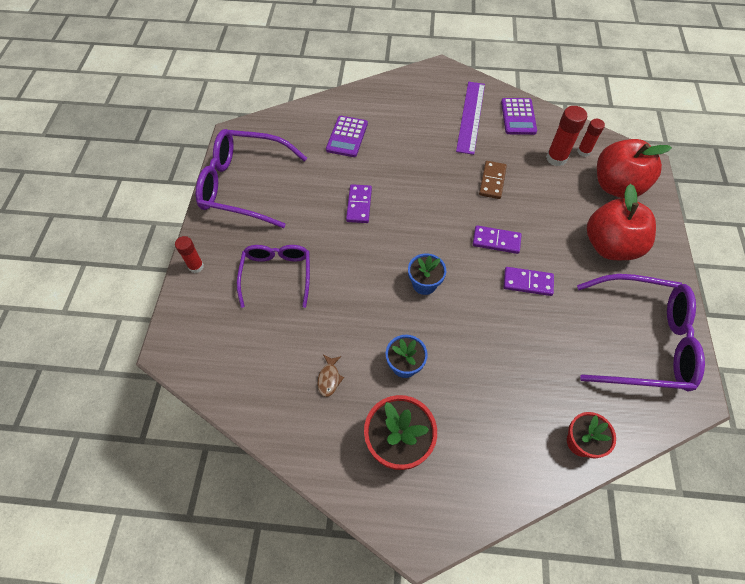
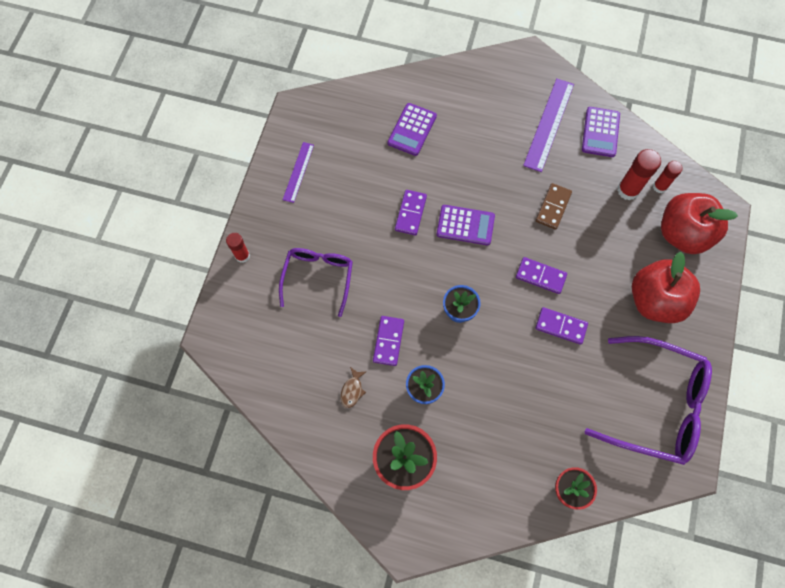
camera: 10 degrees right, 10 degrees up
purple glasses [195,129,307,228] -> purple ruler [283,142,314,203]
none -> purple domino [373,316,404,366]
none -> purple calculator [437,205,495,245]

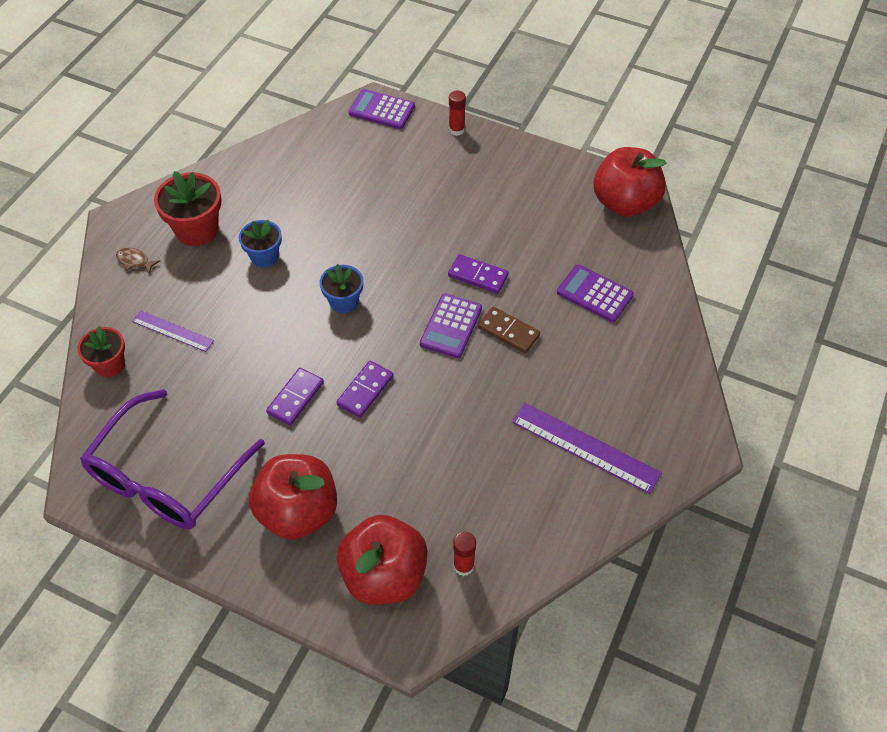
camera: 100 degrees right, 15 degrees down
purple glasses [279,248,353,317] -> none
purple ruler [283,142,314,203] -> purple ruler moved to [132,311,214,352]
brown fish [341,367,366,408] -> brown fish moved to [116,248,160,274]
purple domino [373,316,404,366] -> none
brown domino [536,183,572,230] -> brown domino moved to [478,307,540,353]
purple calculator [582,107,620,157] -> purple calculator moved to [349,89,415,129]
red glue stick [617,149,661,200] -> none
none -> red apple [594,147,667,217]

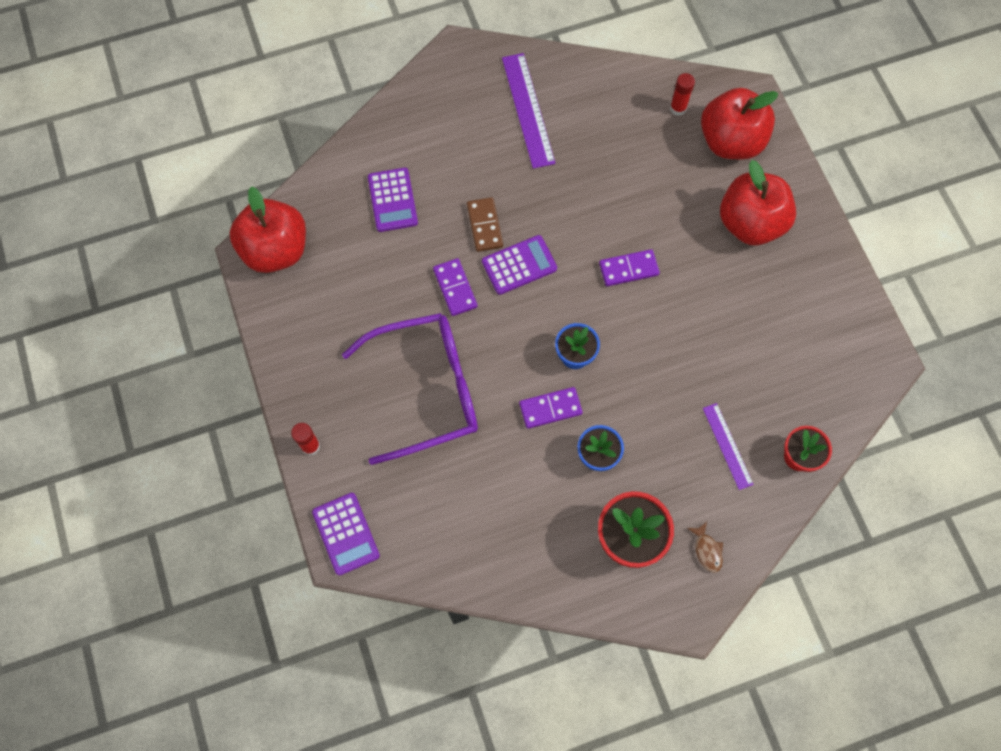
camera: 135 degrees left, 15 degrees up
purple glasses [80,389,265,529] -> purple glasses moved to [342,313,478,465]
purple domino [266,368,324,425] -> purple domino moved to [519,387,583,429]

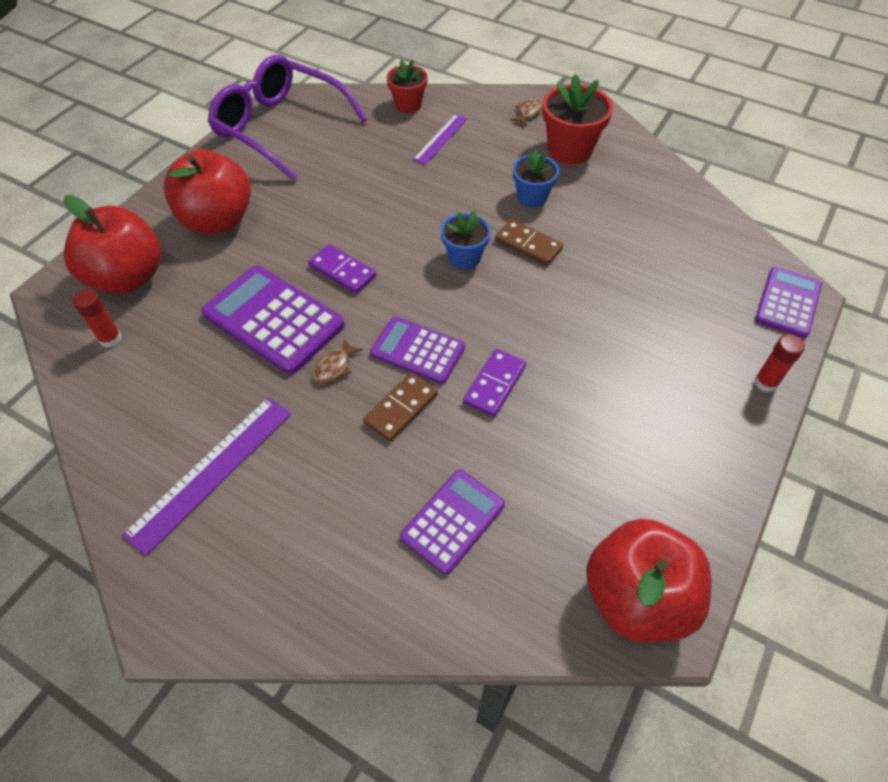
camera: 130 degrees left, 15 degrees down
purple glasses [342,313,478,465] -> purple glasses moved to [208,55,368,181]
purple domino [519,387,583,429] -> brown domino [495,219,563,266]
none -> purple calculator [201,265,345,375]
none -> brown fish [313,339,363,384]

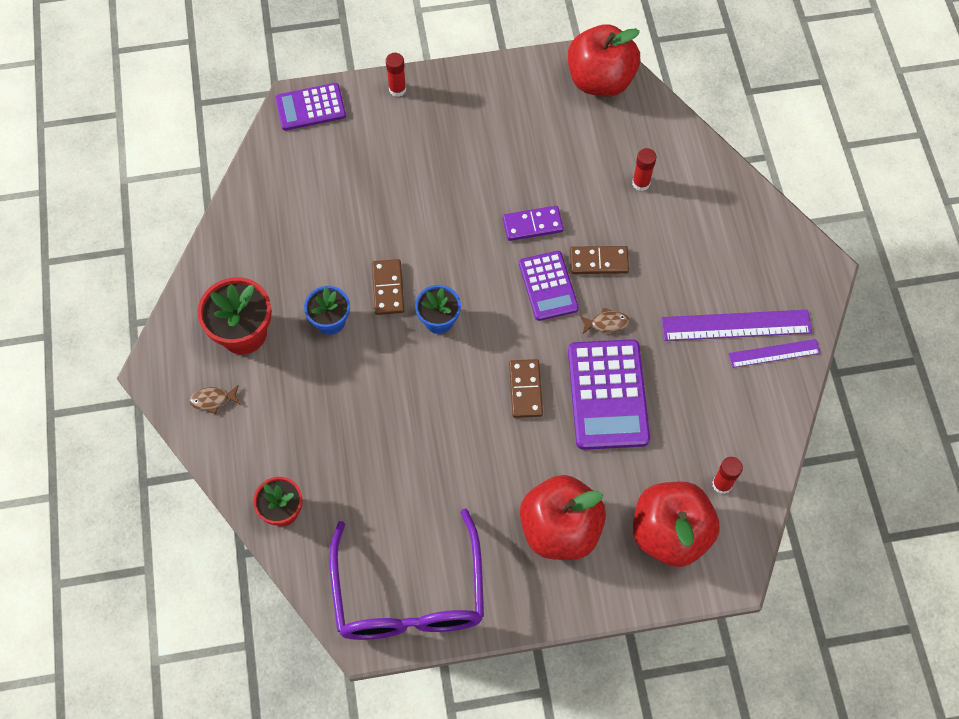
camera: 130 degrees left, 10 degrees up
purple domino [308,244,376,294] -> brown domino [509,359,543,418]
purple calculator [400,470,505,575] -> red glue stick [632,148,657,191]
purple ruler [413,114,467,165] -> purple ruler moved to [728,339,821,368]

